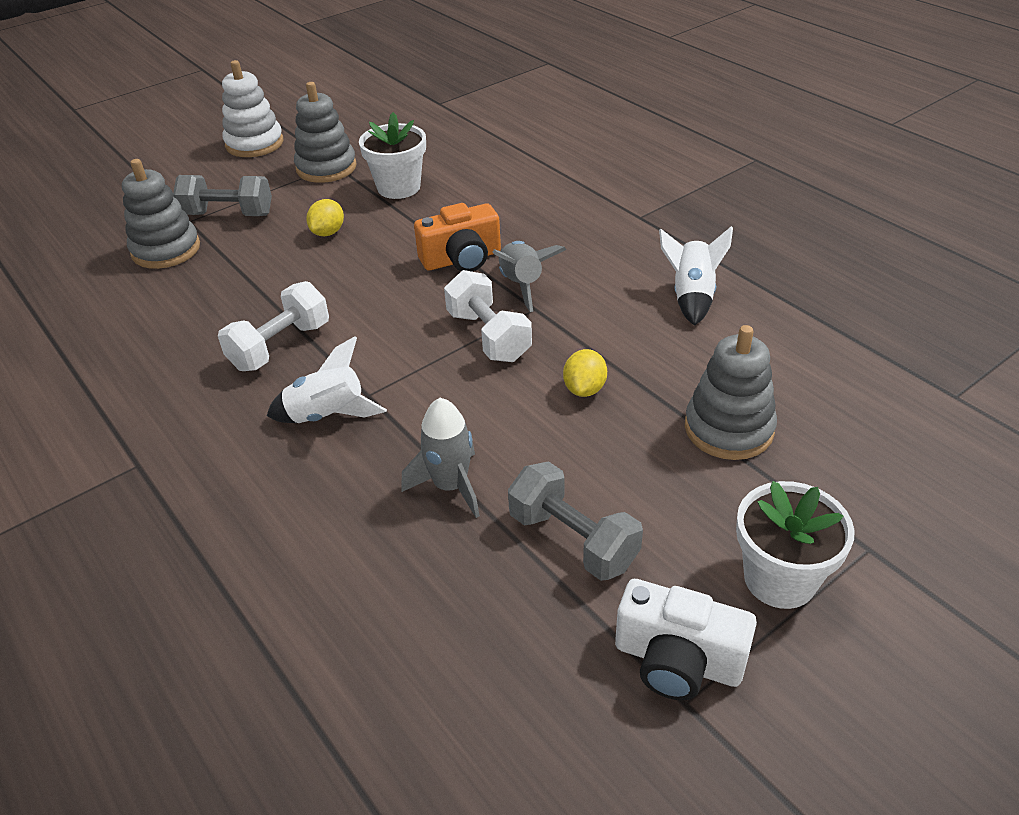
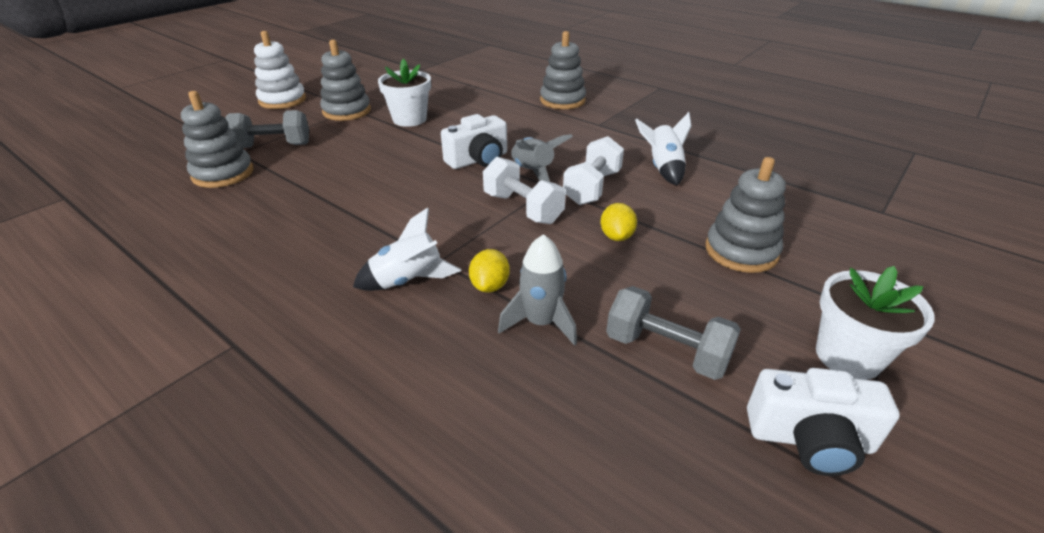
camera: 15 degrees left, 5 degrees down
white dumbbell [218,281,329,371] -> white dumbbell moved to [563,136,624,205]
yellow lemon [306,199,344,236] -> yellow lemon moved to [469,249,510,293]
orange camera [414,203,501,272] -> white camera [441,114,507,169]
none -> grey stacking toy [540,31,586,109]

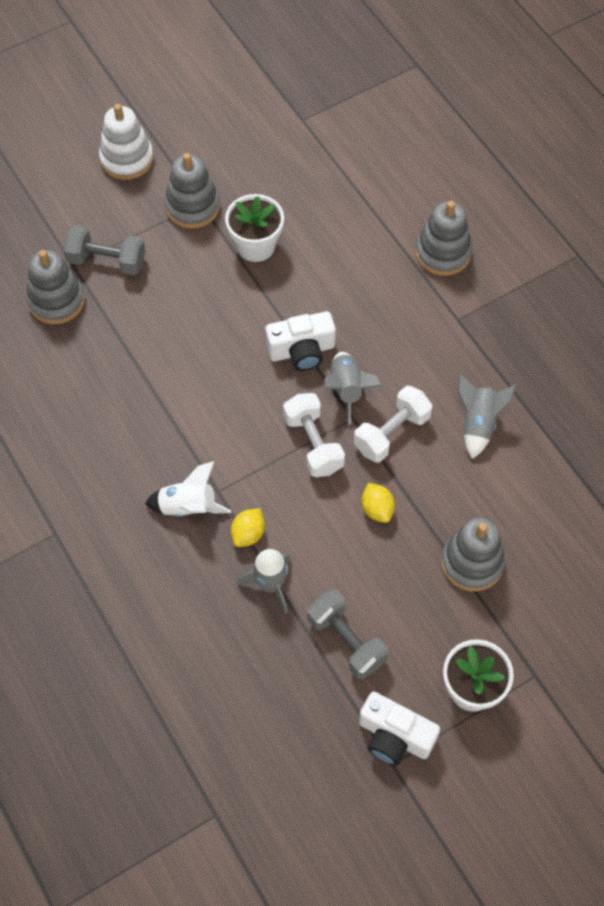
camera: 20 degrees right, 25 degrees up
yellow lemon [600,203,637,241] -> yellow lemon turned 45 degrees counterclockwise [362,483,395,523]
white rocket [635,112,692,186] -> grey rocket [458,374,517,459]

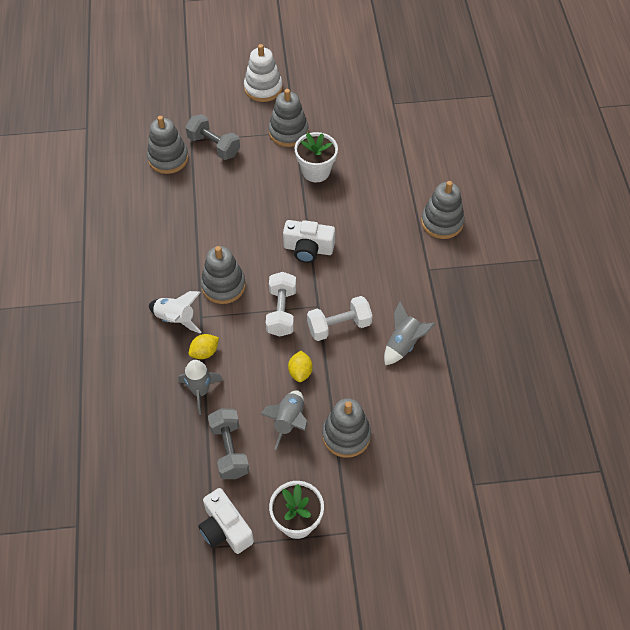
camera: 25 degrees right, 5 degrees down
grey rocket [324,352,382,425] -> grey rocket moved to [261,390,307,450]
none -> grey stacking toy [201,246,246,304]

